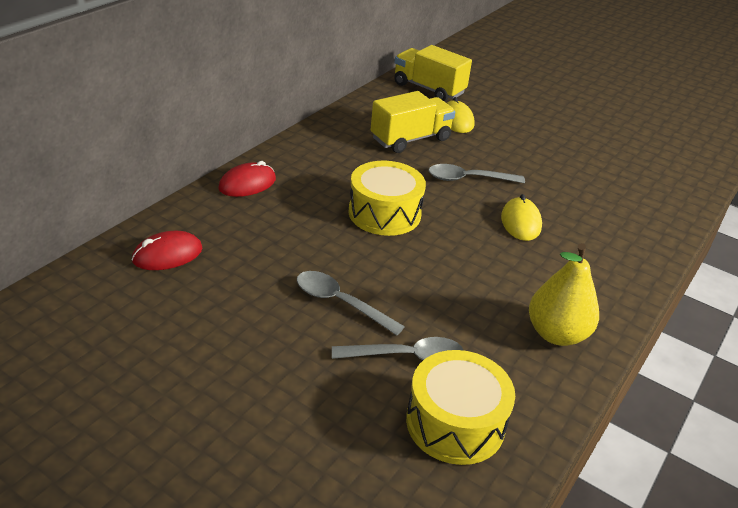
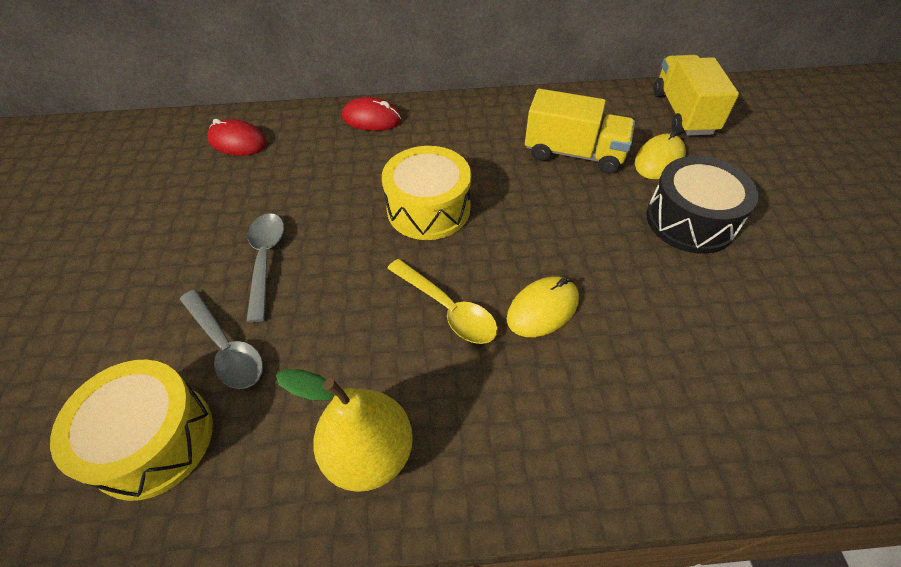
camera: 55 degrees right, 15 degrees up
grey spoon [428,164,525,183] -> none
none -> yellow spoon [387,259,498,344]
none -> black drum [646,156,759,254]

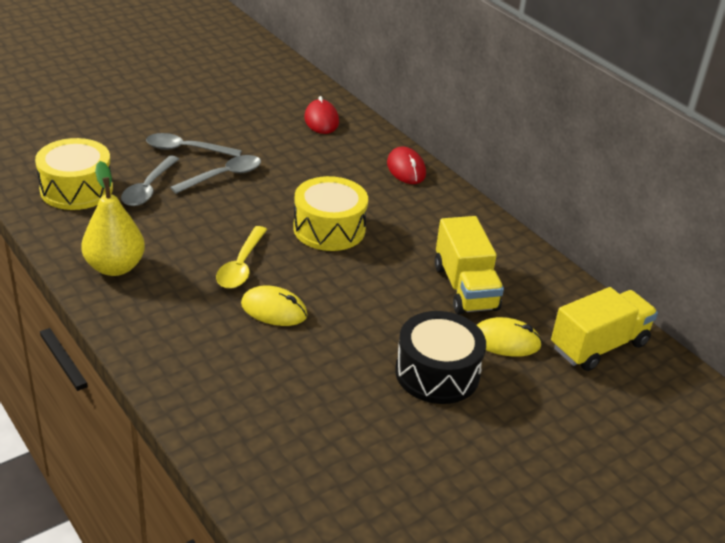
camera: 55 degrees right, 15 degrees down
none -> grey spoon [146,133,242,157]

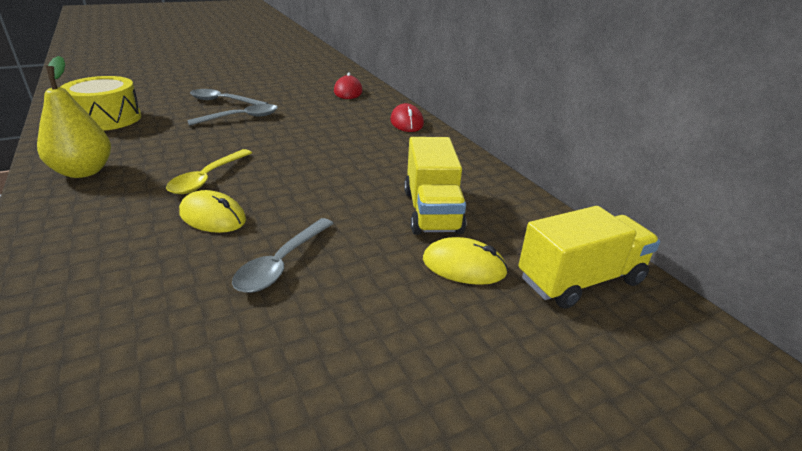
camera: 10 degrees right, 5 degrees down
grey spoon [121,156,179,206] -> grey spoon moved to [232,218,334,293]
yellow drum [293,176,368,251] -> none
black drum [395,311,486,404] -> none

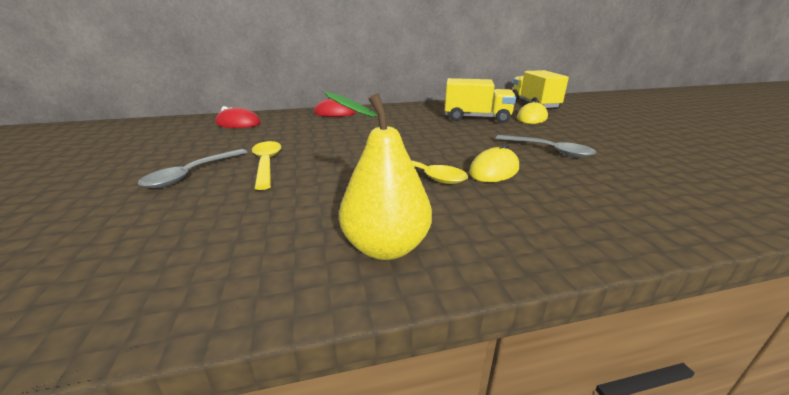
camera: 75 degrees left, 5 degrees down
yellow drum [61,76,141,131] -> none
grey spoon [187,104,278,126] -> yellow spoon [252,141,281,190]

